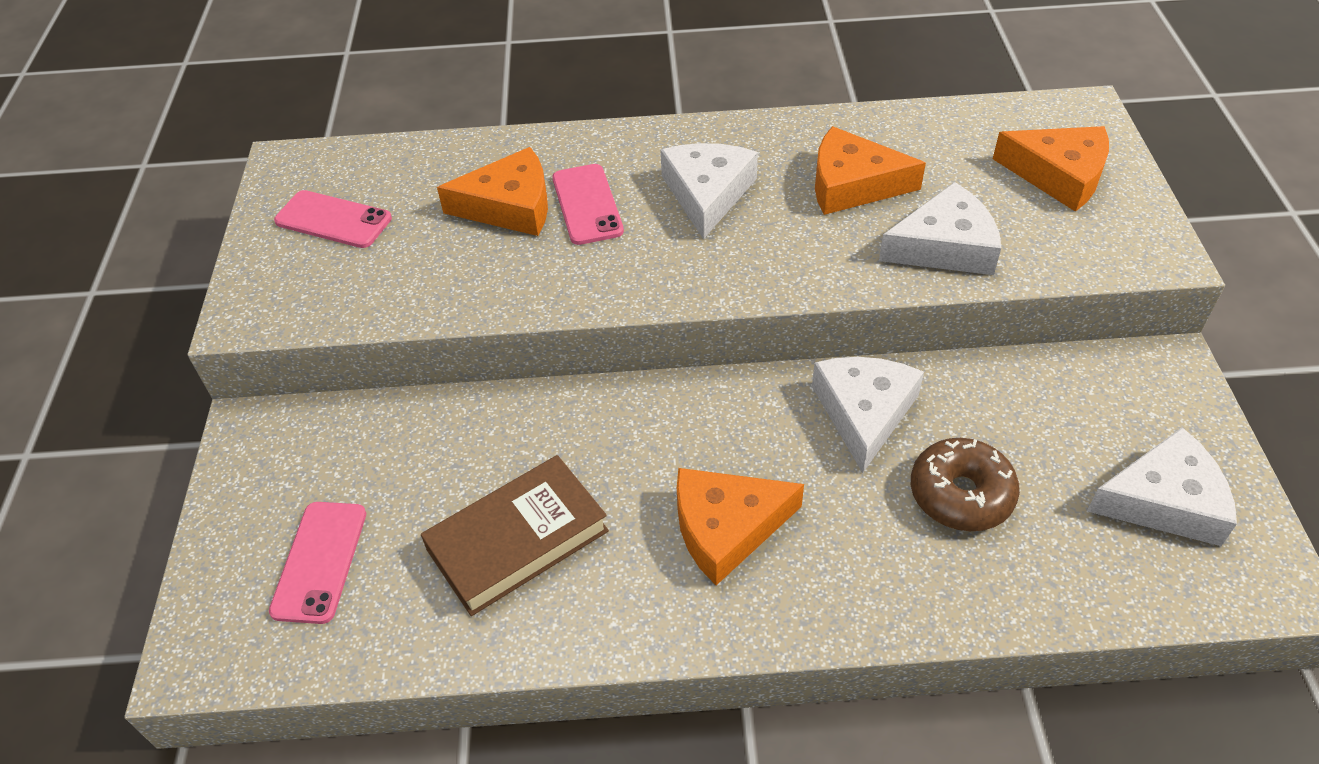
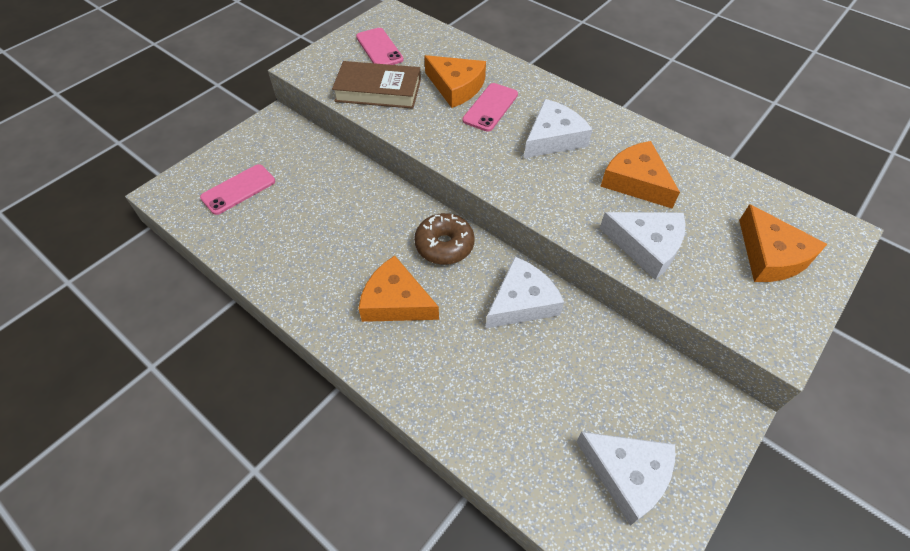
camera: 40 degrees right, 5 degrees up
brown book [421,455,609,616] -> brown book moved to [332,61,421,109]
brown donut [911,438,1020,531] -> brown donut moved to [414,213,474,265]

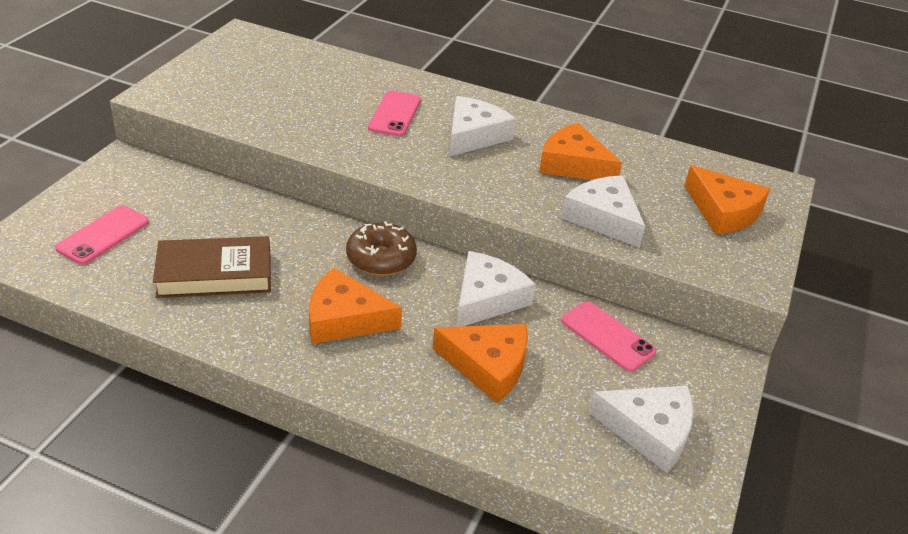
camera: 20 degrees left, 15 degrees down
brown book [332,61,421,109] -> brown book moved to [153,236,271,298]
pink phone [356,28,404,65] -> pink phone moved to [561,301,656,372]
orange cheese [424,55,486,108] -> orange cheese moved to [432,324,528,403]
white cheese [600,212,686,280] -> white cheese turned 135 degrees counterclockwise [561,176,645,248]

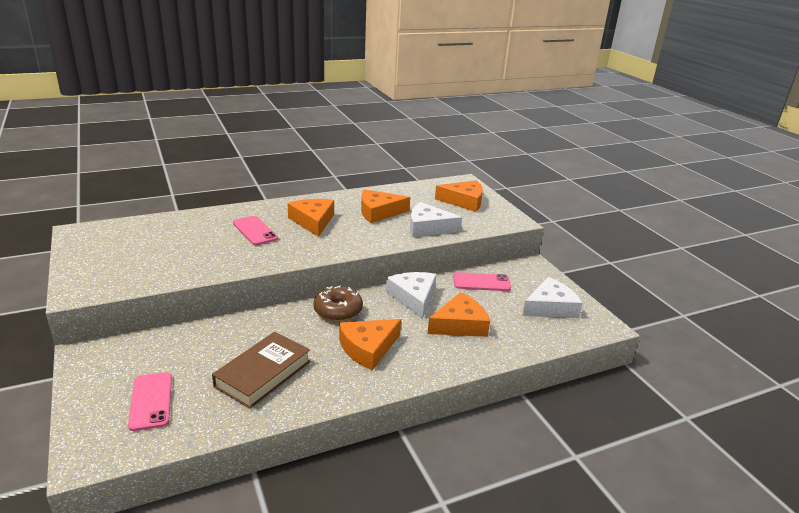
camera: 45 degrees left, 10 degrees down
white cheese [449,96,516,157] -> orange cheese [288,199,334,237]

